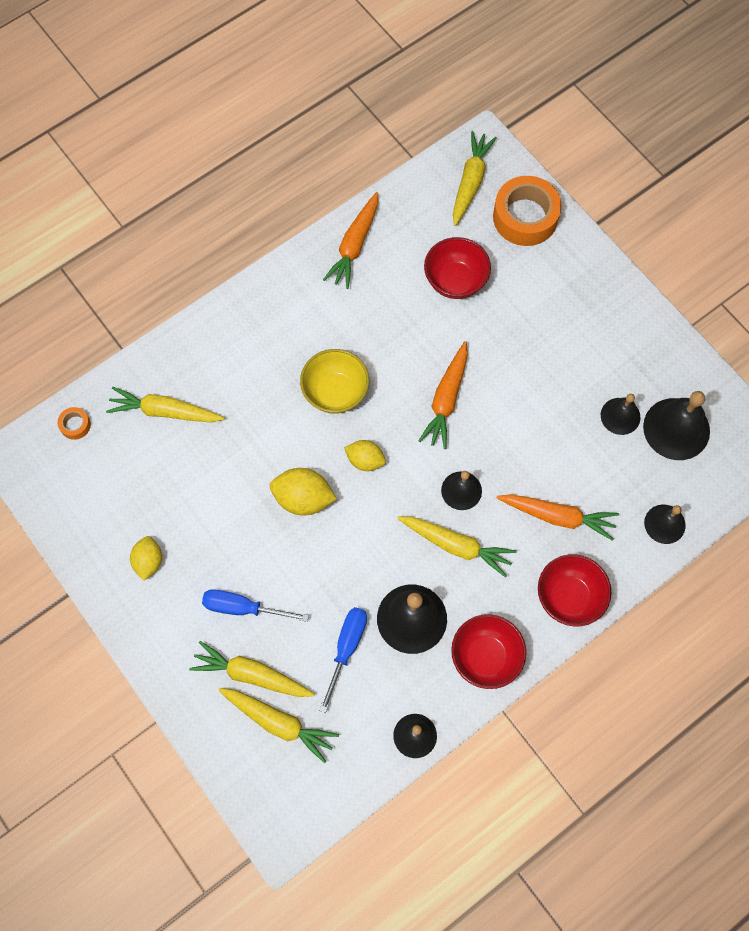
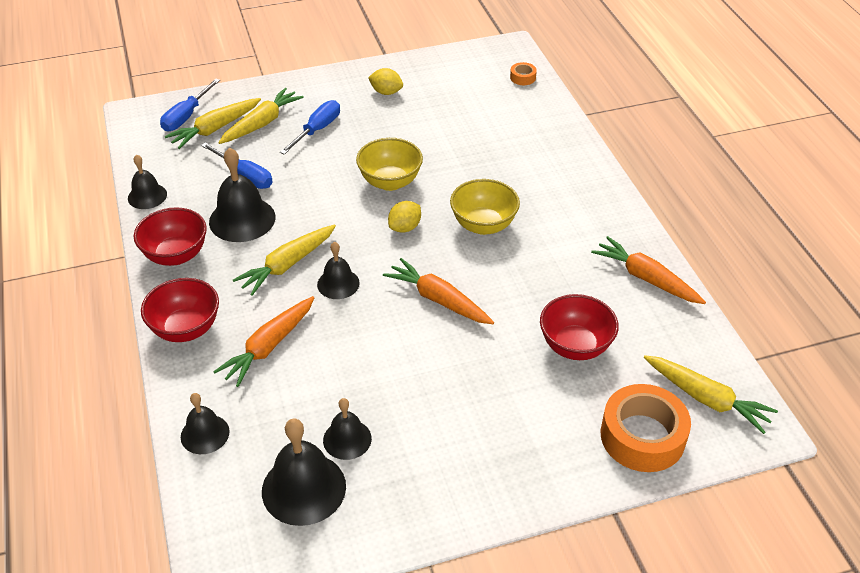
camera: 110 degrees right, 25 degrees down
yellow carrot [106,387,225,422] -> none
yellow lemon [270,468,337,515] -> yellow bowl [356,138,423,191]
none -> blue screwdriver [160,79,220,131]

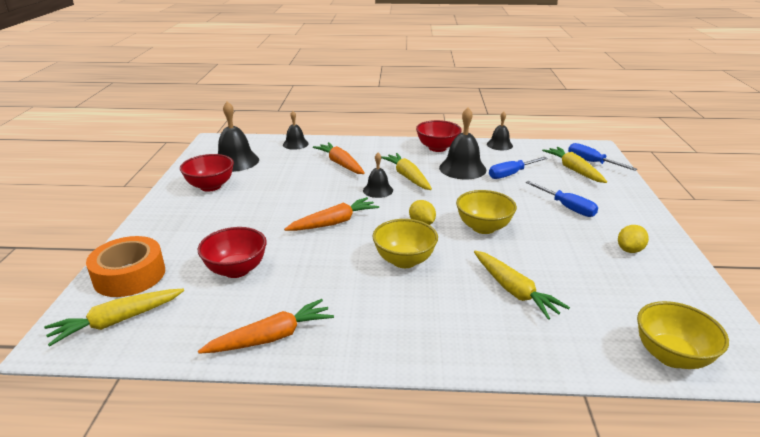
camera: 110 degrees right, 15 degrees down
red bowl [141,278,219,342] -> red bowl moved to [180,154,234,192]
yellow carrot [219,88,304,144] -> yellow carrot moved to [474,251,570,320]
black bell [323,398,372,460] -> none
orange tape [510,62,537,85] -> yellow bowl [637,301,729,369]

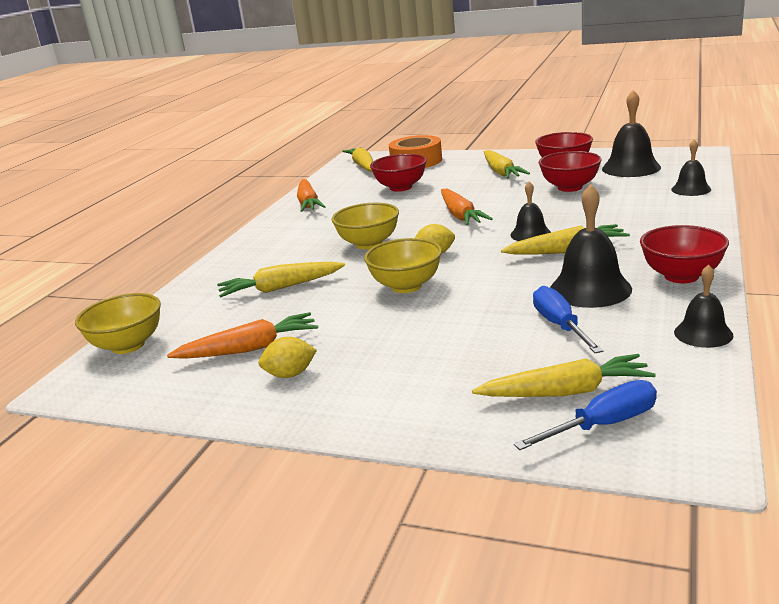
camera: 110 degrees right, 5 degrees down
orange carrot [313,142,365,174] -> orange carrot moved to [167,312,318,359]
blue screwdriver [526,181,598,217] -> none
yellow lemon [618,225,649,253] -> yellow lemon turned 75 degrees counterclockwise [259,337,317,378]
none -> yellow carrot [484,150,530,179]
none -> red bowl [539,151,602,192]

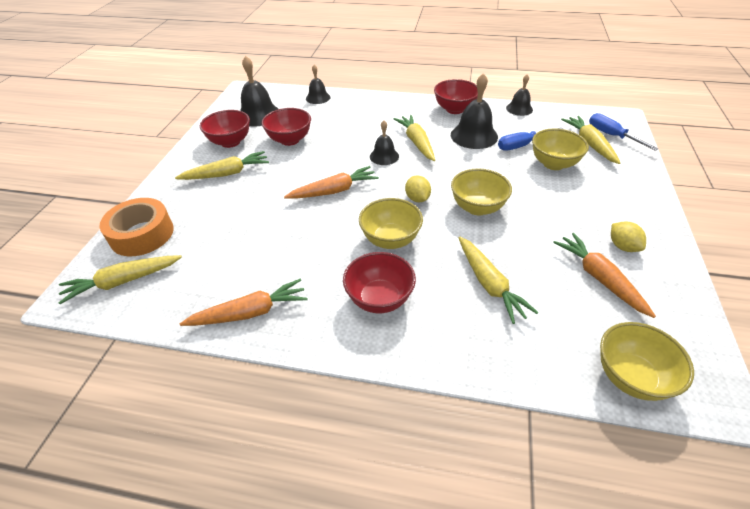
camera: 100 degrees left, 20 degrees up
red bowl [370,154,427,192] -> red bowl moved to [343,252,416,313]
none -> yellow bowl [532,128,589,170]

